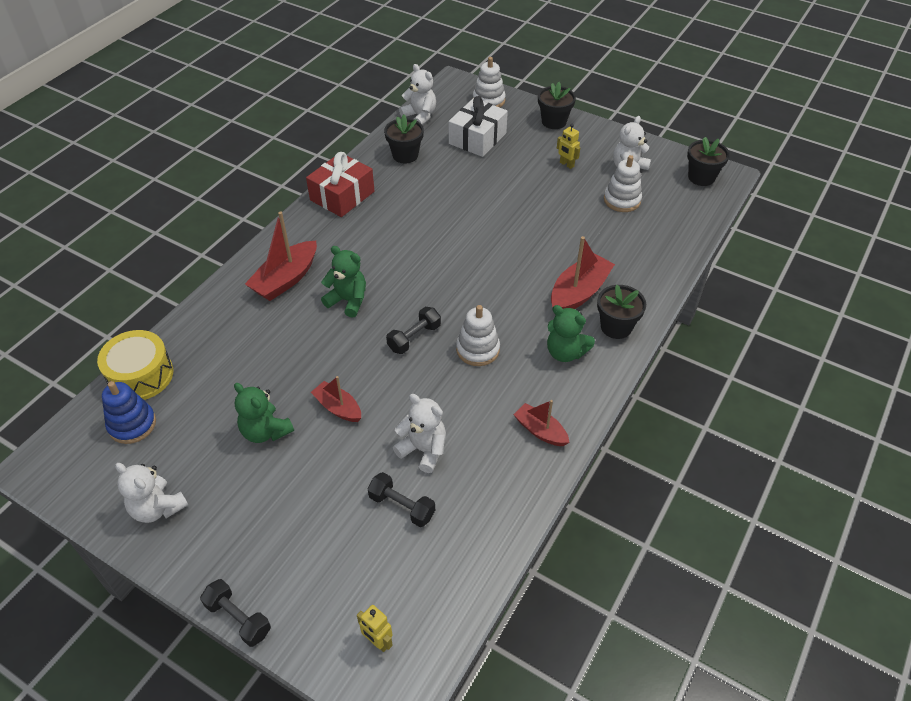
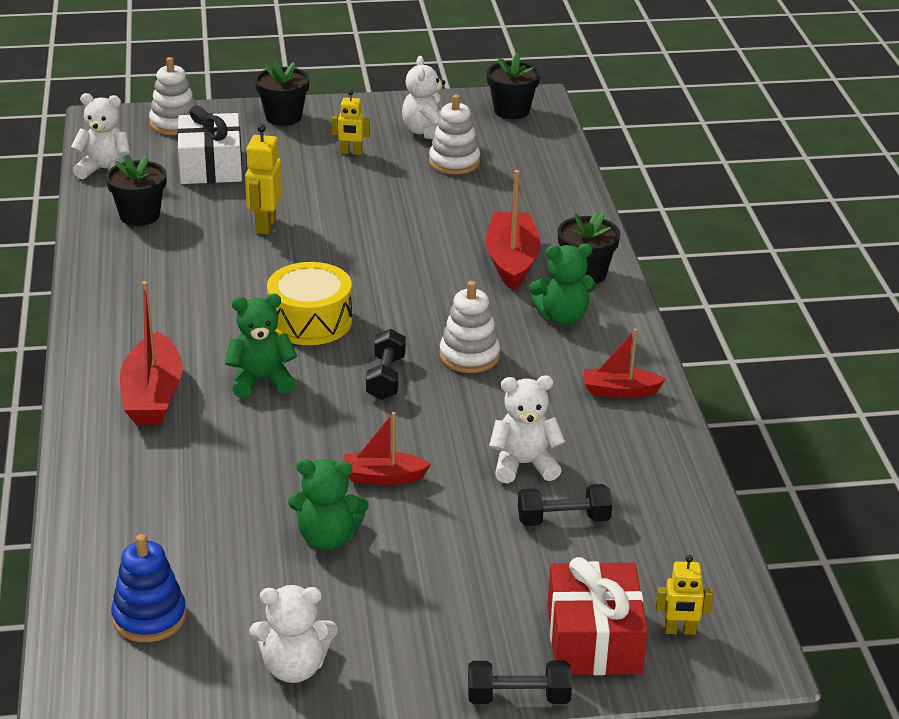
camera: 40 degrees left, 15 degrees down
yellow drum [97,330,173,400] -> yellow drum moved to [267,262,352,345]
red gift [306,152,374,217] -> red gift moved to [548,557,648,675]
none -> yellow robot [245,124,283,235]

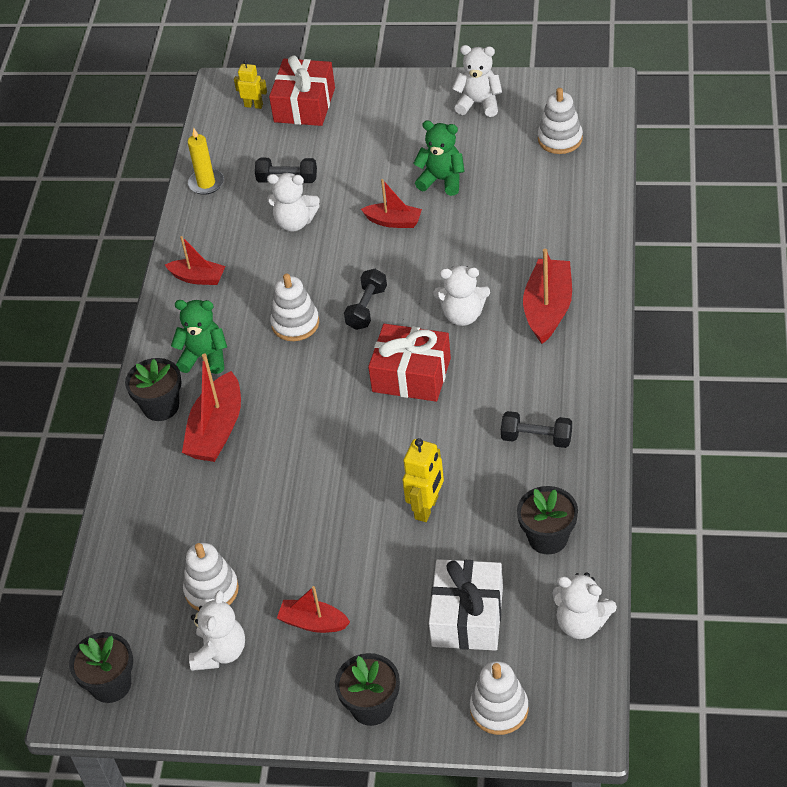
camera: 160 degrees left, 15 degrees up
blue stacking toy [111,534,186,642] -> white stacking toy [538,88,583,154]
green teddy bear [225,294,297,398] -> white teddy bear [434,265,490,326]
yellow drum [267,262,352,345] -> red gift [368,324,451,402]
yellow robot [332,90,370,155] -> red boat [277,586,350,633]
black dumbbell [468,661,572,704] -> black dumbbell moved to [501,411,572,448]
none -> yellow candle [188,128,224,195]

